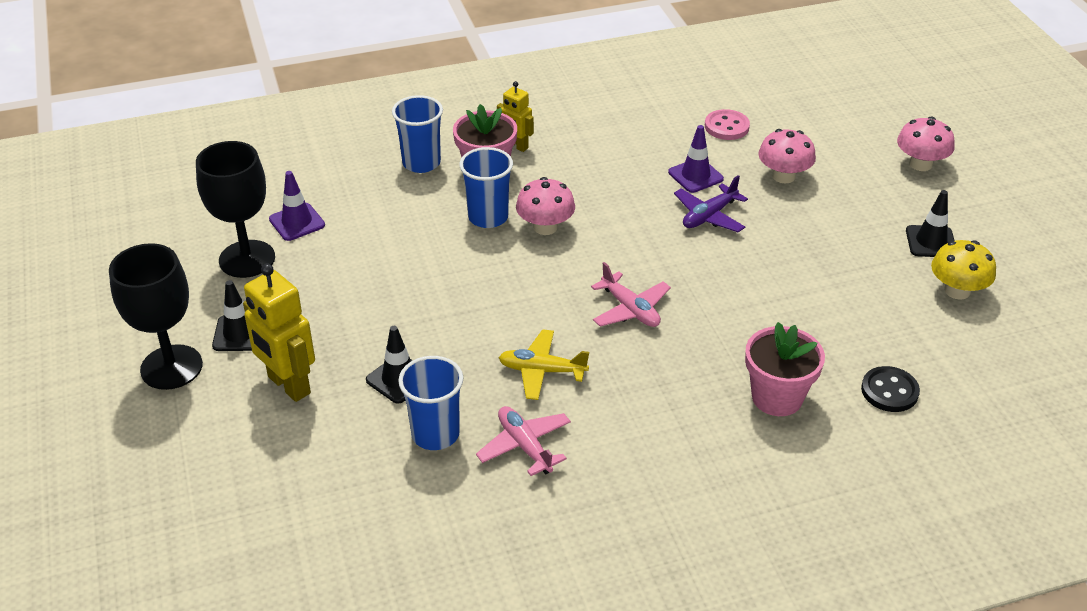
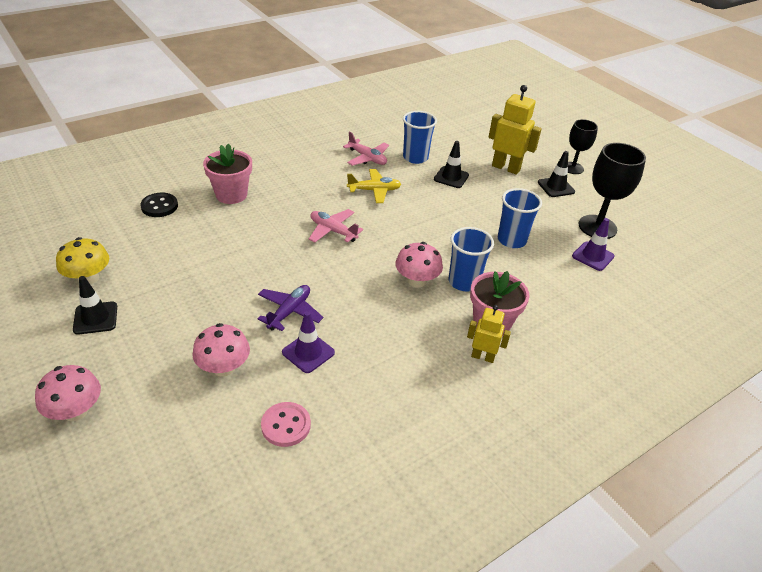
camera: 160 degrees right, 0 degrees up
black goblet [109,243,203,390] -> black goblet [568,119,598,174], size x0.64
blue cup [392,95,443,173] -> blue cup moved to [498,188,542,248]

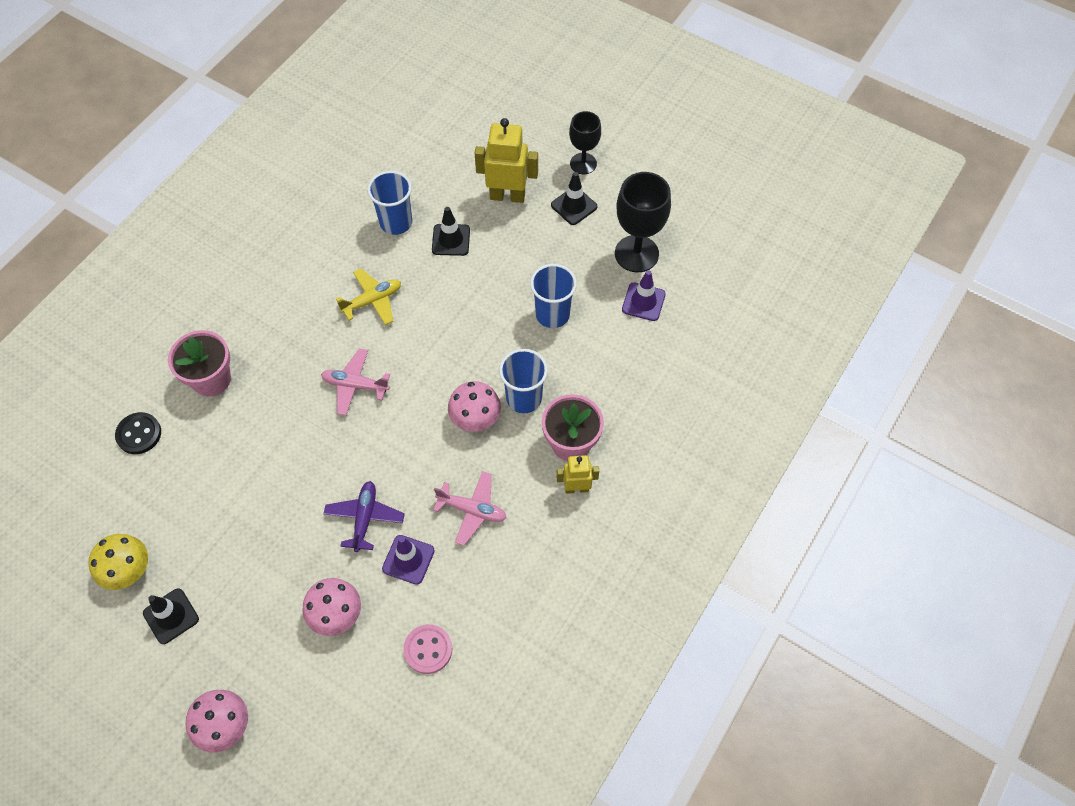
camera: 20 degrees left, 20 degrees up
pink plane [343,131,389,166] -> pink plane moved to [433,471,507,545]

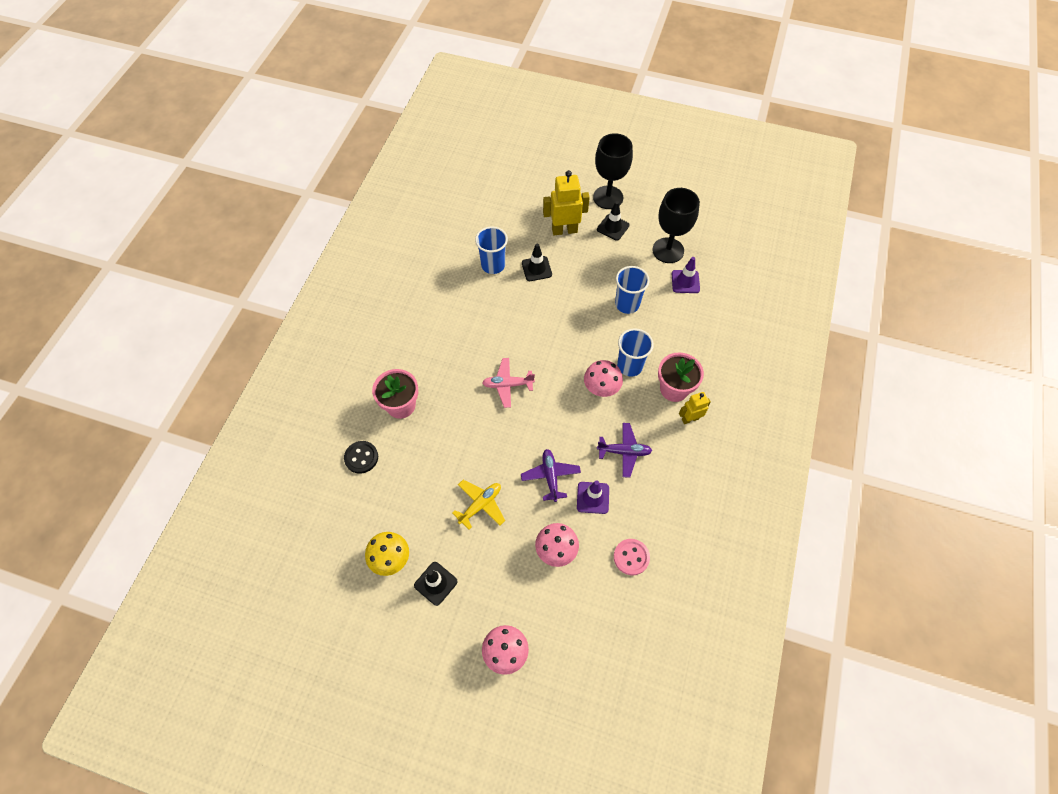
camera: 15 degrees left, 0 degrees up
yellow plane [336,268,401,325] -> yellow plane moved to [452,480,505,530]
pink plane [433,471,507,545] -> purple plane [597,423,652,478]
black goblet [569,111,601,174] -> black goblet [593,133,633,209], size x1.57

